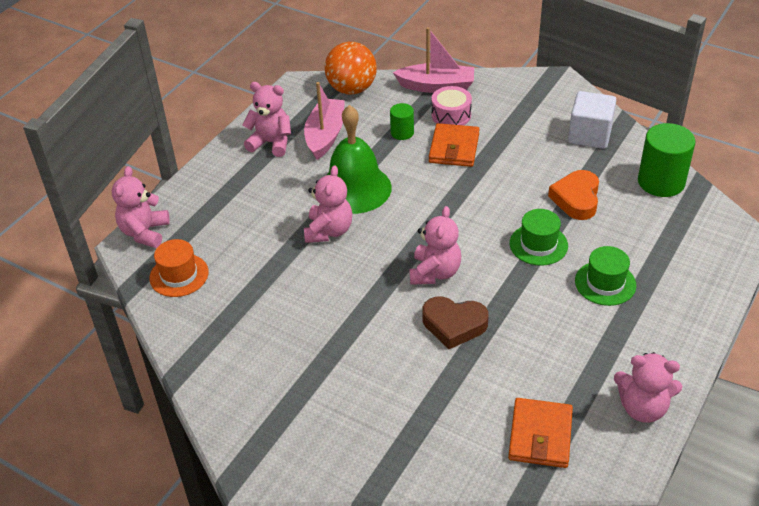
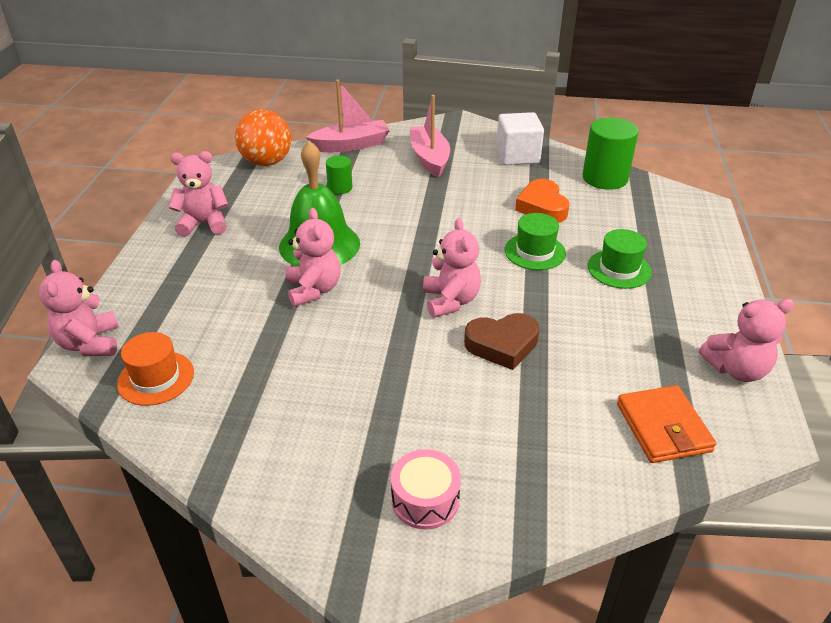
camera: 25 degrees left, 5 degrees down
pink boat [304,82,345,160] -> pink boat moved to [410,95,450,178]
orange wallet [429,123,480,167] -> none
pink drum [432,86,472,125] -> pink drum moved to [391,449,461,530]

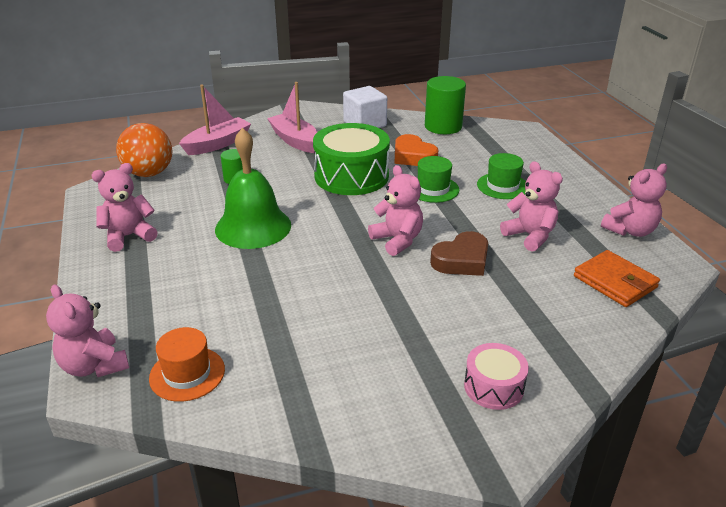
camera: 25 degrees left, 5 degrees down
pink teddy bear [286,208,340,307] -> pink teddy bear moved to [500,161,563,252]
none -> green drum [313,123,390,195]

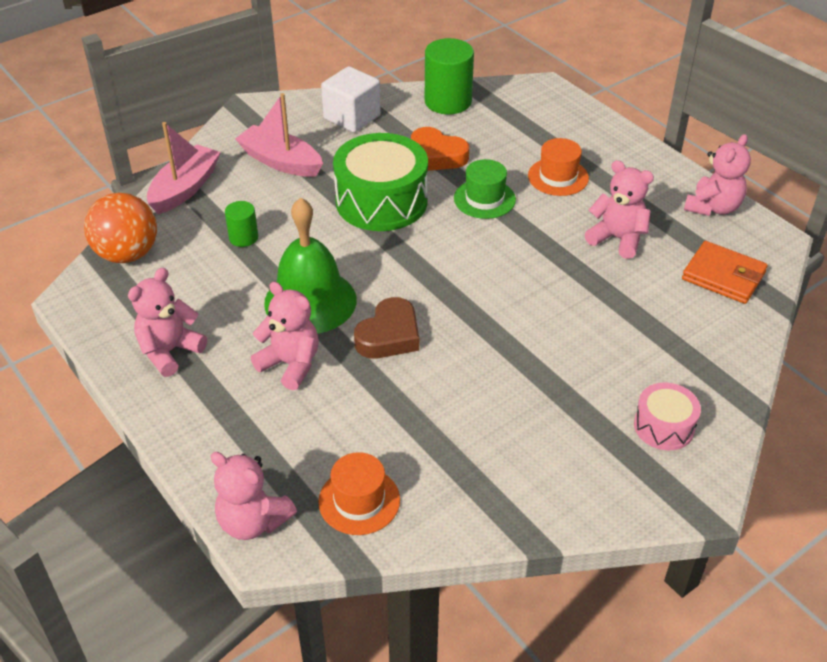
camera: 20 degrees left, 10 degrees up
pink teddy bear [368,165,423,256] -> pink teddy bear moved to [251,282,319,390]
brown heart [430,231,488,276] -> brown heart moved to [354,297,419,359]
green hat [477,153,526,199] -> orange hat [528,138,589,196]

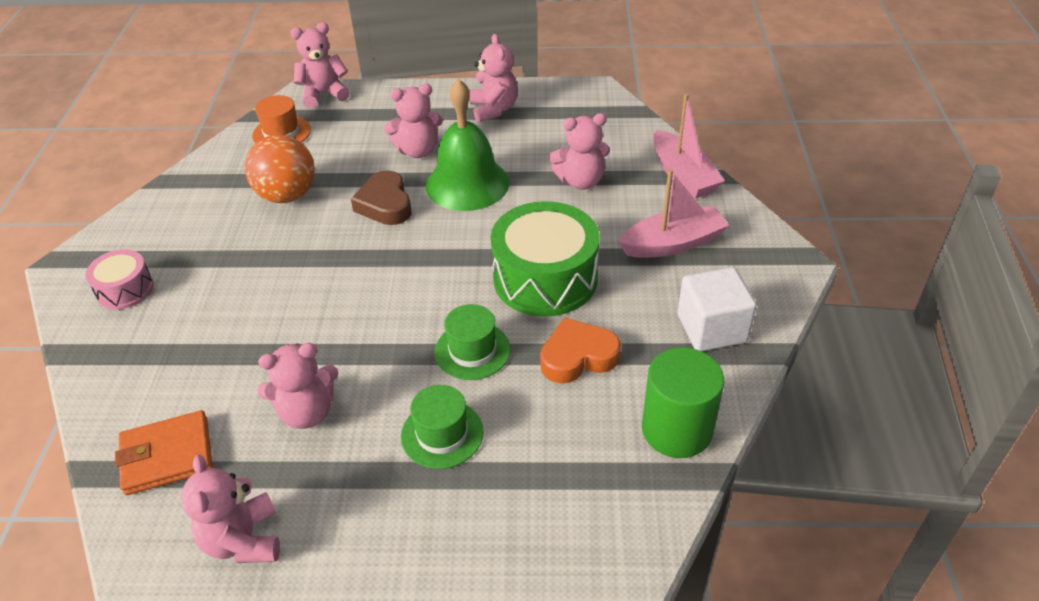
camera: 130 degrees right, 0 degrees up
orange ball [84,193,157,263] -> orange ball moved to [245,135,315,203]
green cylinder [225,201,258,247] -> pink teddy bear [549,113,610,190]
orange hat [528,138,589,196] -> green hat [401,385,484,469]

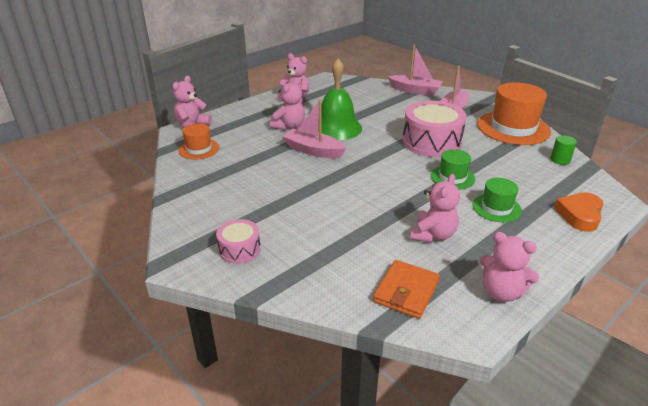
camera: 45 degrees left, 10 degrees down
orange ball [245,135,315,203] -> none
brown heart [351,170,411,225] -> pink boat [282,100,346,159]
green drum [491,201,600,317] -> pink drum [402,101,467,157]
orange heart [540,318,621,383] -> orange heart moved to [554,192,603,232]
pink teddy bear [549,113,610,190] -> none
green cylinder [642,347,724,458] -> green cylinder [550,135,577,165], size x0.53
white cube [678,267,757,351] -> orange hat [477,82,551,145]

